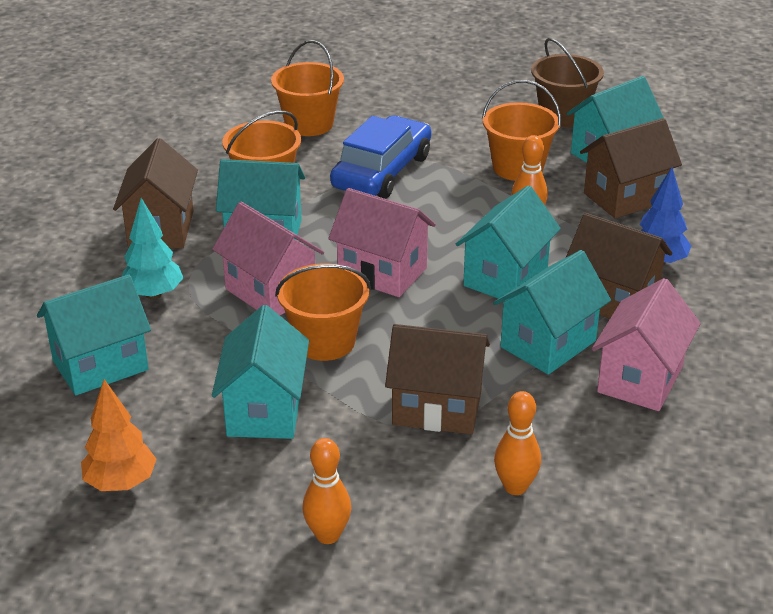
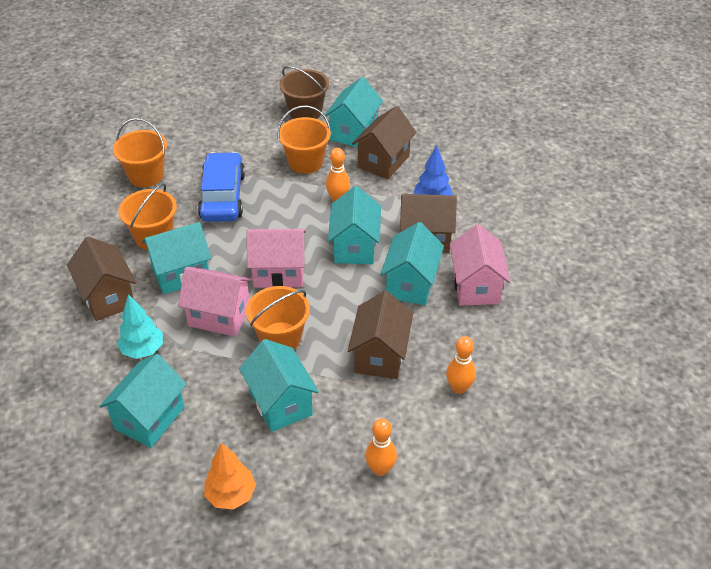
camera: 30 degrees left, 10 degrees up
brown house [385,324,490,434] -> brown house turned 60 degrees counterclockwise [348,291,413,379]

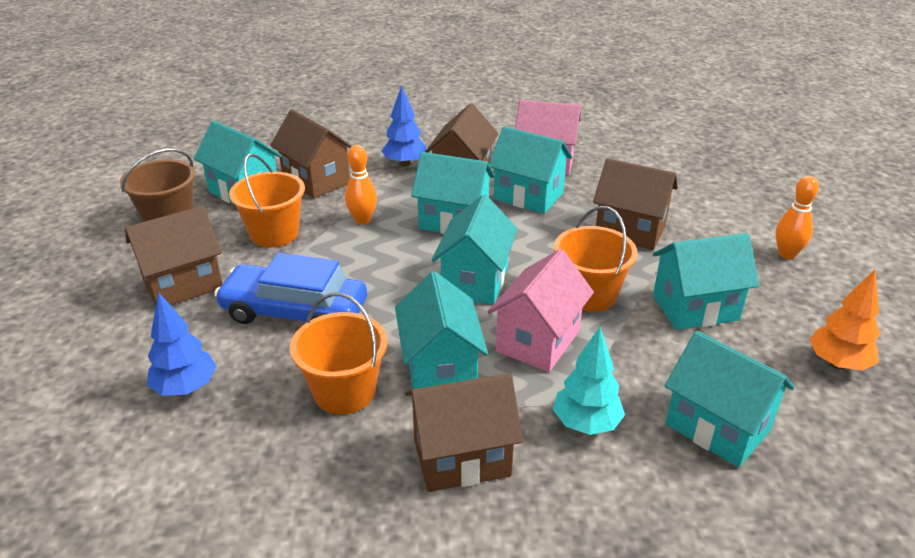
camera: 75 degrees left, 10 degrees down
orange bucket [113,118,167,187] -> blue tree [147,292,217,396]
pink house [246,229,306,288] -> turquoise house [432,195,518,305]
orange bowling pin [446,336,476,394] -> none
none -> brown house [125,206,223,306]

